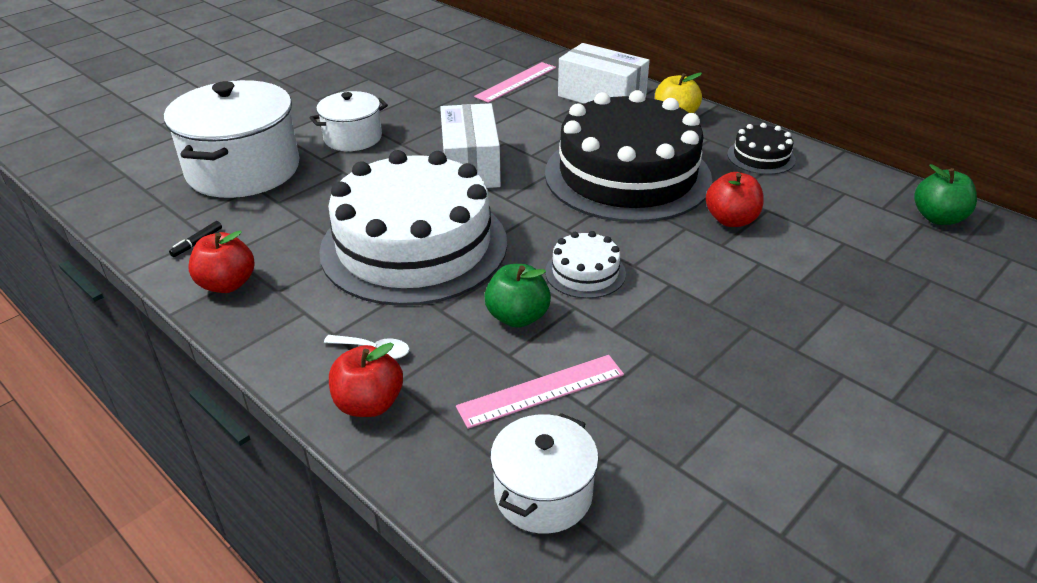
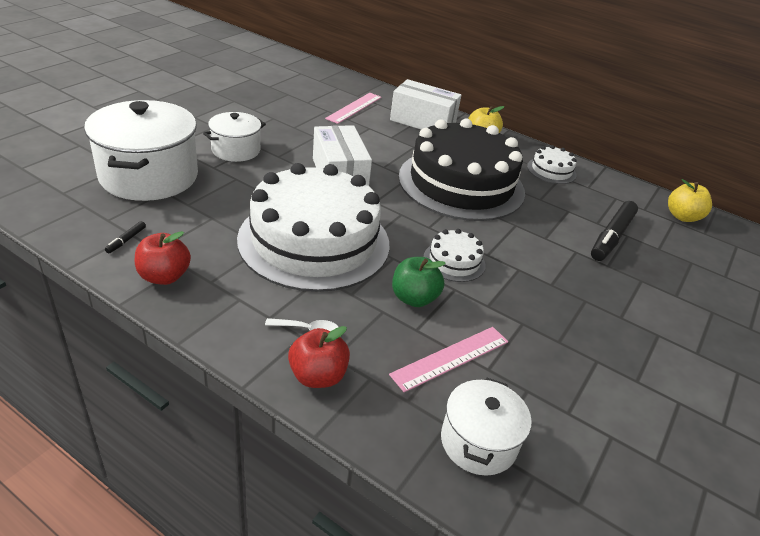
camera: 15 degrees left, 0 degrees up
red apple [706,172,764,227] -> none
black cake [727,123,796,175] -> white cake [527,145,577,184]
green apple [914,164,977,225] -> yellow apple [668,179,712,222]
none -> black marker [591,201,638,261]

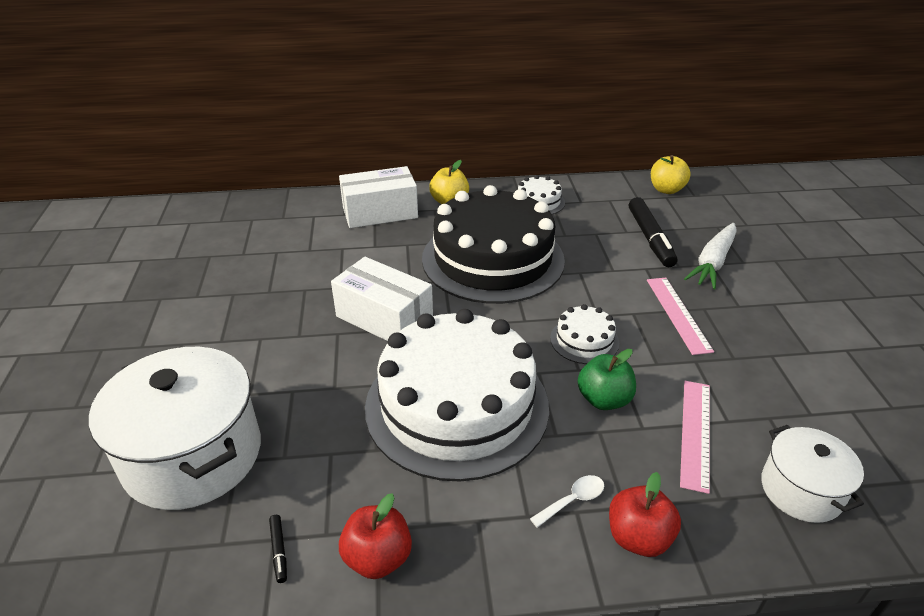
camera: 35 degrees left, 0 degrees up
white pot [203,112,266,162] -> none
pink ruler [325,93,382,124] -> pink ruler moved to [647,278,714,355]
none -> white carrot [684,223,737,289]

